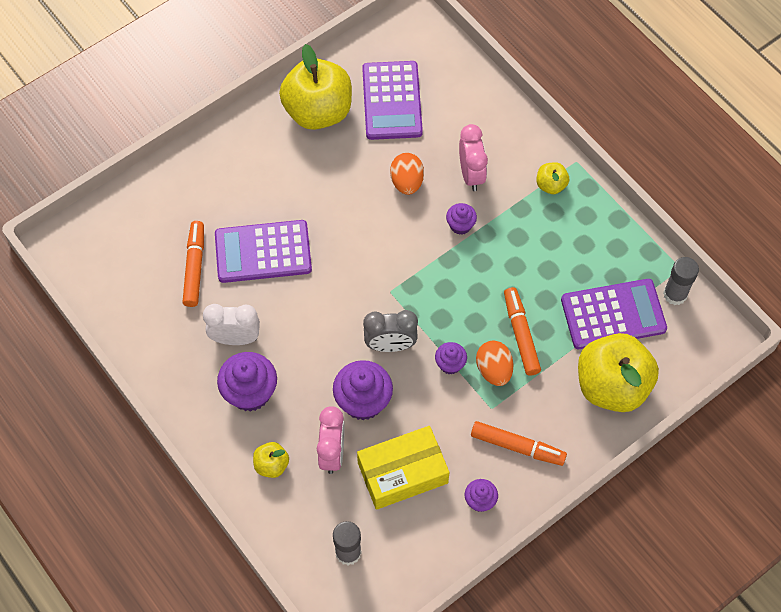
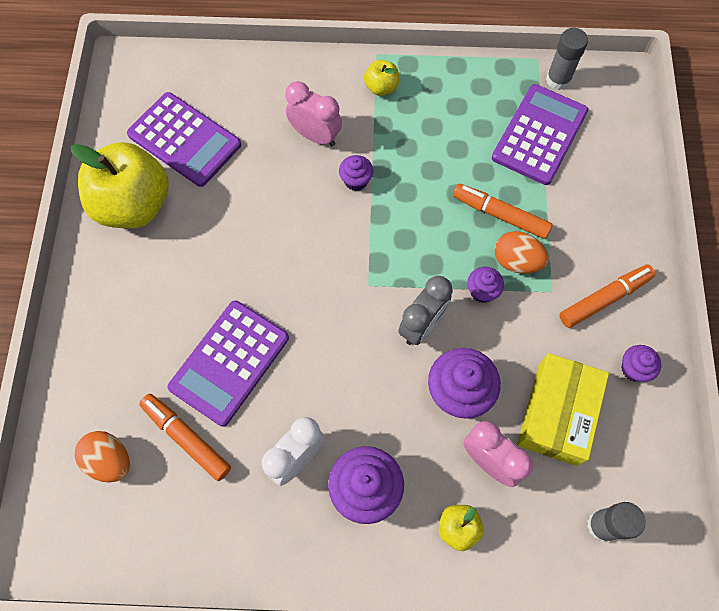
camera: 50 degrees left, 5 degrees up
orange egg [390,153,424,195] -> orange egg moved to [75,431,130,482]
yellow apple [578,333,659,412] -> none

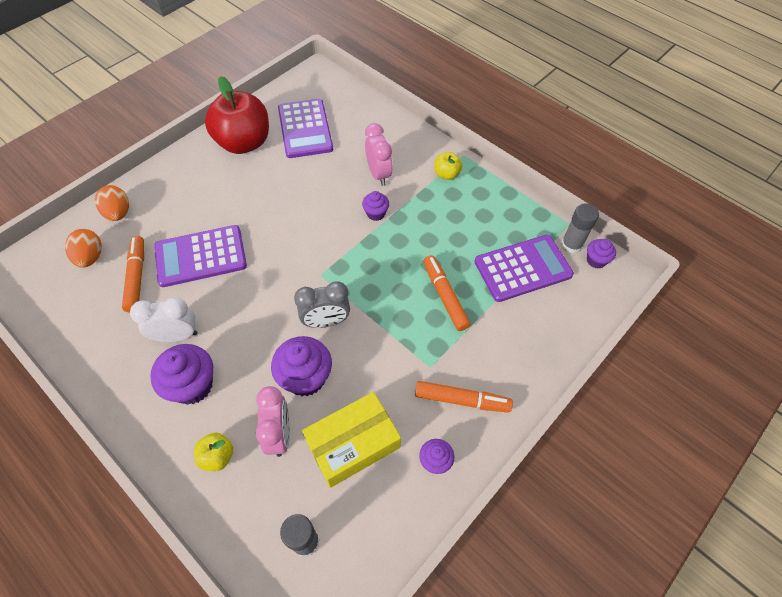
camera: 40 degrees right, 10 degrees down
yellow apple [71,142,169,228] -> red apple [205,76,269,154]
purple cupcake [467,267,504,303] -> purple cupcake moved to [587,239,616,268]
orange egg [494,231,549,274] -> orange egg moved to [95,185,129,221]

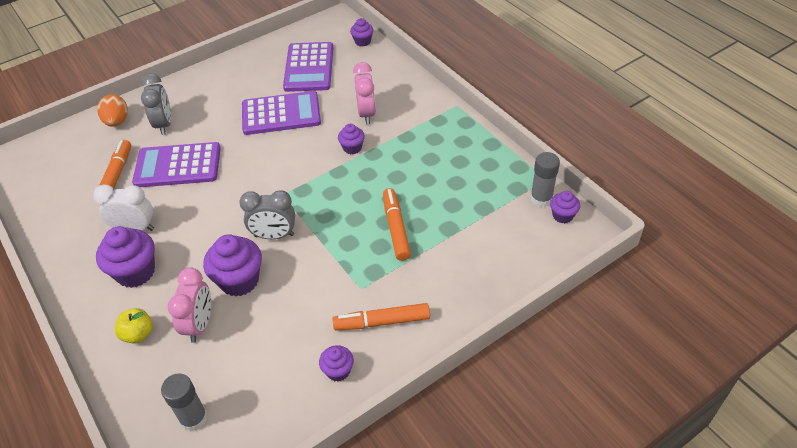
camera: 15 degrees right, 10 degrees down
orange egg [65,229,102,268] -> none
red apple [205,76,269,154] -> none
yellow box [302,392,401,488] -> none
orange marker [415,381,513,413] -> orange marker turned 150 degrees clockwise [333,303,430,330]
yellow apple [435,152,463,180] -> none
purple calculator [474,235,574,302] -> purple calculator moved to [242,91,321,135]
none -> grey clock [141,73,171,135]
none -> purple cupcake [350,18,373,46]

